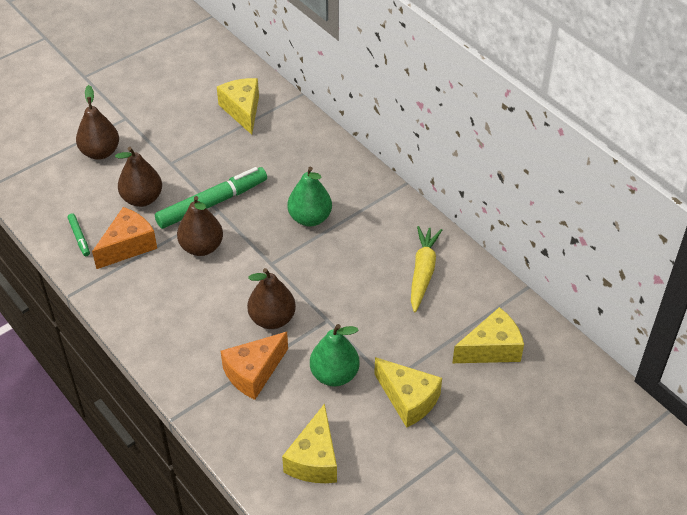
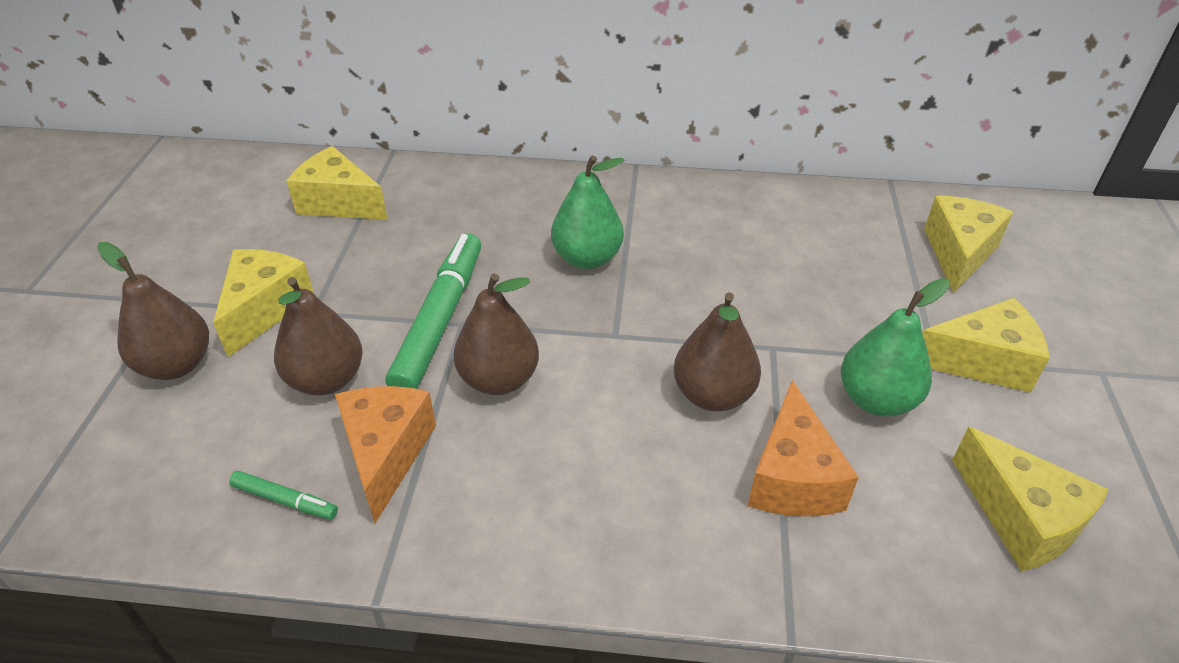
camera: 45 degrees left, 5 degrees down
yellow carrot [411,226,442,312] -> none
none -> yellow cheese [213,249,314,357]

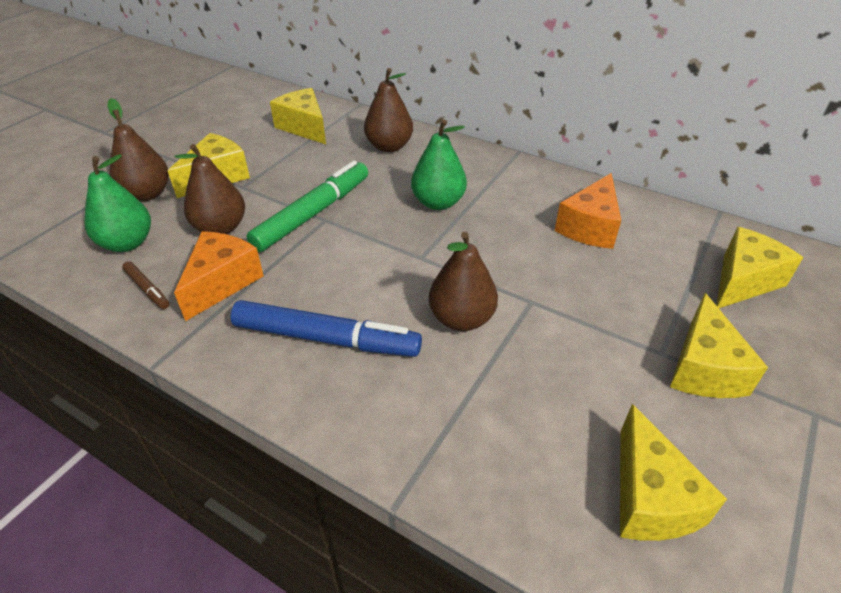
camera: 25 degrees right, 0 degrees up
green marker [229,471,338,519] -> brown marker [122,261,169,309]
brown pear [453,274,539,395] -> brown pear moved to [364,68,413,152]
orange cheese [748,380,859,516] -> orange cheese moved to [554,173,621,249]
green pear [841,278,950,416] -> green pear moved to [84,154,151,252]
yellow cheese [923,298,1050,393] -> yellow cheese turned 75 degrees clockwise [670,293,768,398]
none -> blue marker [231,300,422,357]

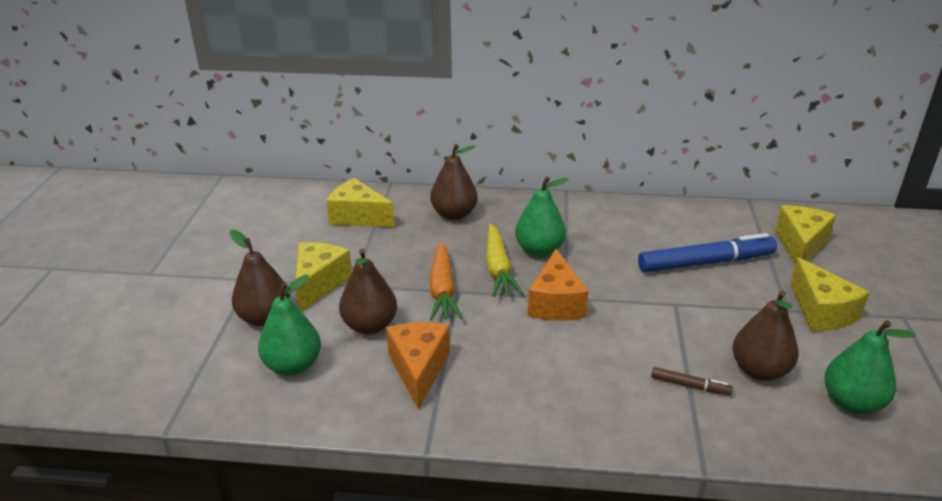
camera: 25 degrees left, 10 degrees down
brown marker [122,261,169,309] -> brown marker moved to [651,367,733,395]
blue marker [231,300,422,357] -> blue marker moved to [638,233,777,272]
green marker [246,161,368,252] -> orange carrot [429,241,462,320]
brown pear [429,232,498,331] -> brown pear moved to [732,291,798,381]
orange cheese [554,173,621,249] -> orange cheese moved to [528,249,589,320]
yellow cheese [620,404,727,541] -> green pear [824,320,916,414]
none -> yellow carrot [485,223,523,297]

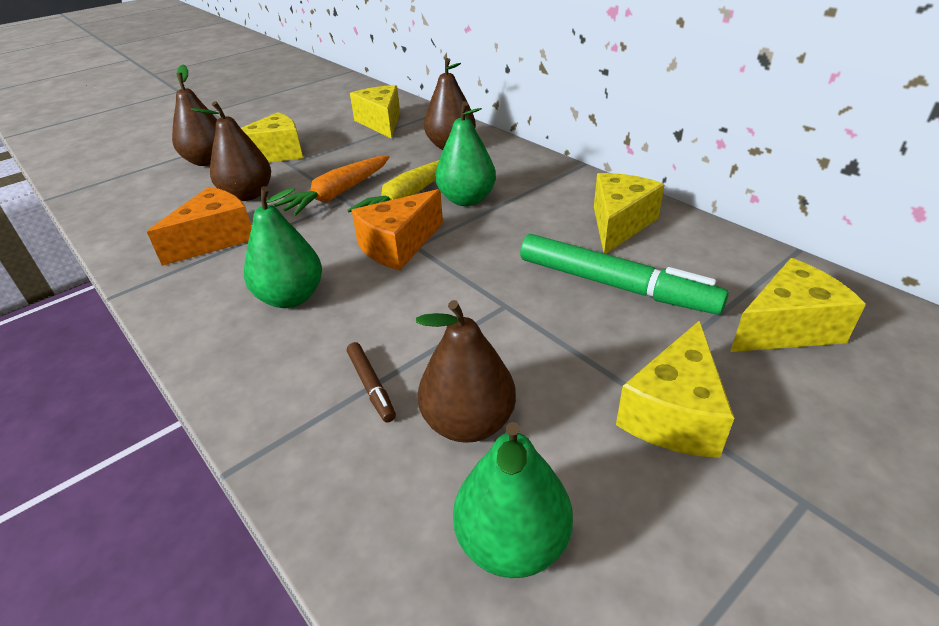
camera: 45 degrees right, 5 degrees up
green pear [258,275,321,376] -> green pear moved to [244,186,322,308]
blue marker [638,233,777,272] -> green marker [520,234,729,315]
none -> yellow cheese [594,173,665,254]

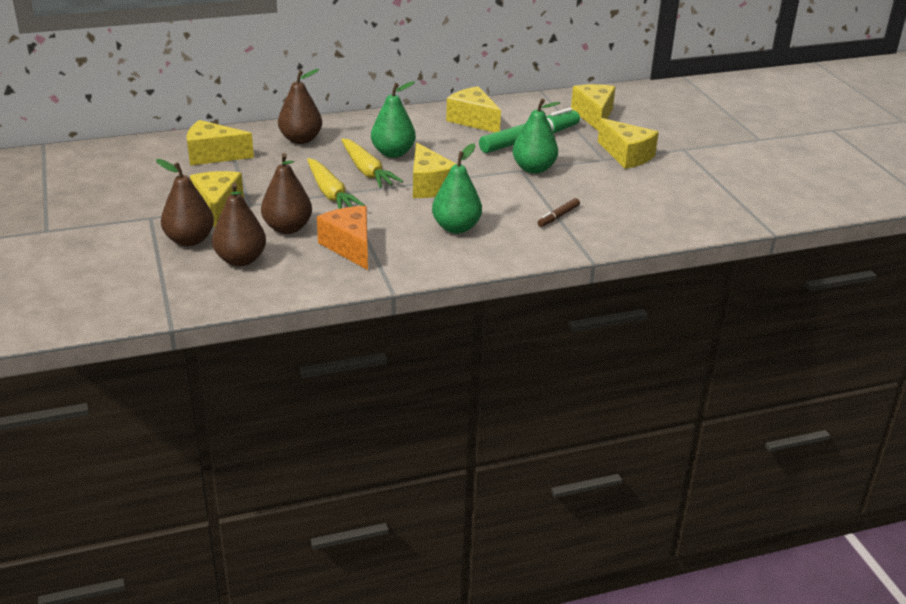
camera: 70 degrees left, 5 degrees down
orange carrot [274,156,389,216] -> yellow carrot [307,158,365,209]
brown marker [347,342,396,422] -> brown marker turned 135 degrees clockwise [537,198,580,227]
orange cheese [351,189,443,271] -> yellow cheese [413,142,456,198]
brown pear [416,300,516,443] -> brown pear moved to [212,183,266,266]
green pear [453,422,573,578] -> green pear moved to [512,99,560,174]

